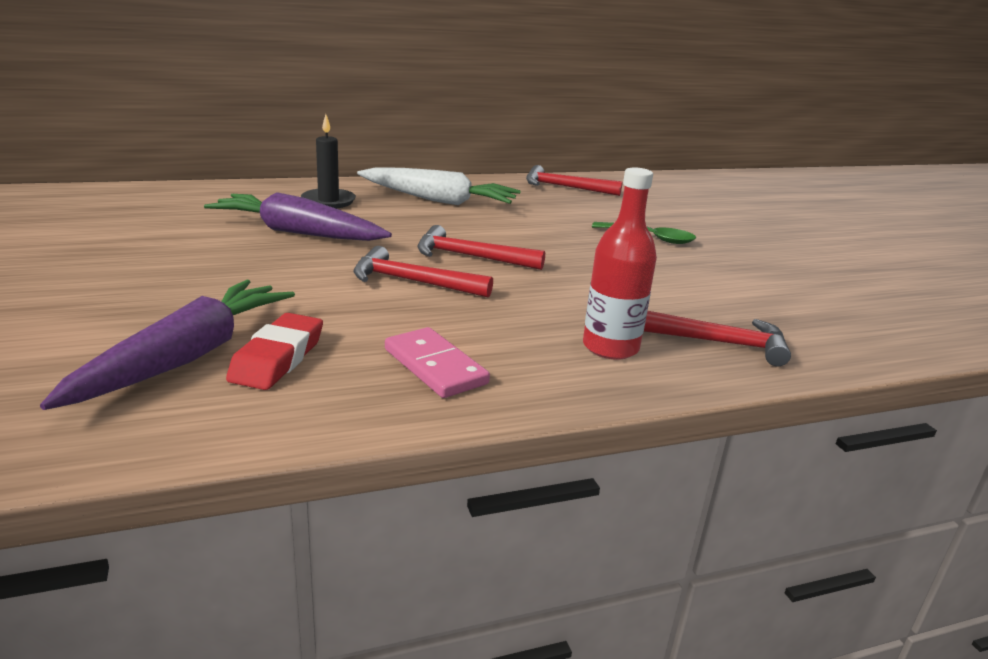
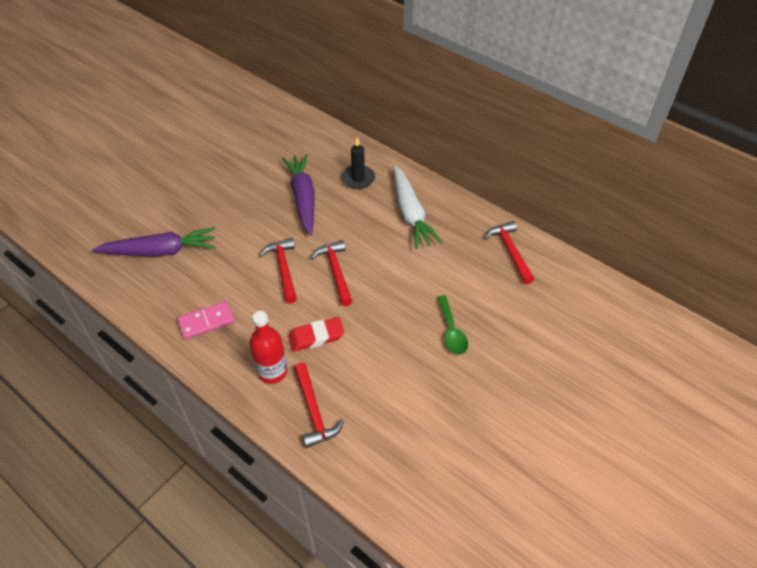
camera: 60 degrees right, 25 degrees up
red eraser [226,313,323,390] -> red eraser moved to [288,317,344,352]
pink domino [385,327,490,398] -> pink domino turned 45 degrees clockwise [178,301,235,339]

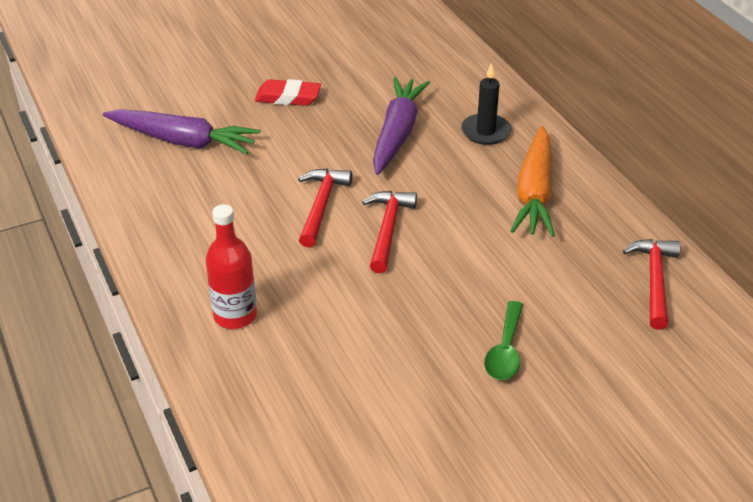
camera: 25 degrees right, 10 degrees down
pink domino [178,301,235,339] -> none
red eraser [288,317,344,352] -> red eraser moved to [255,79,321,106]
red hammer [294,363,344,448] -> none
white carrot [394,166,443,249] -> orange carrot [511,126,555,237]

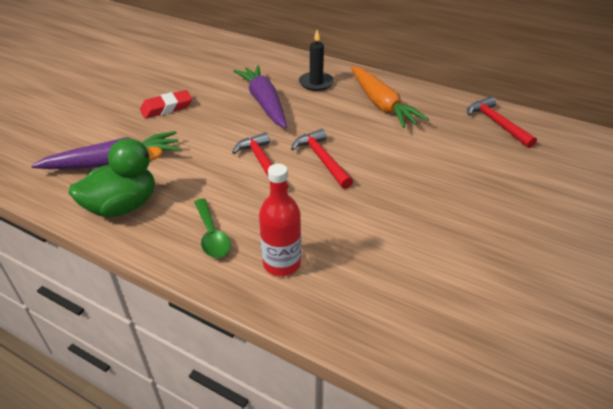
camera: 35 degrees left, 0 degrees up
green spoon [484,301,523,380] -> green spoon moved to [194,199,231,258]
none -> green duck [68,138,163,218]

